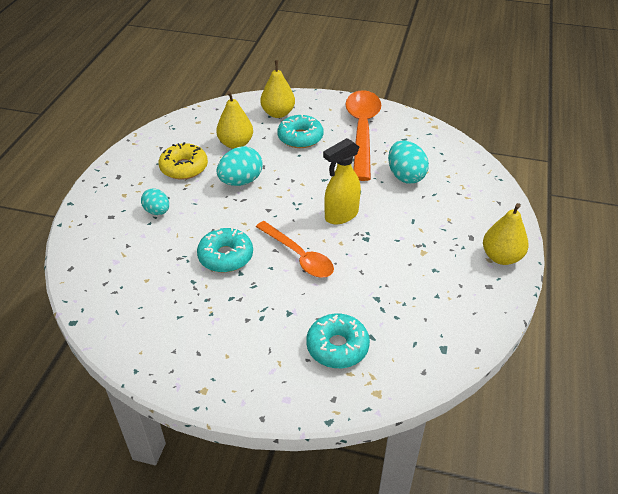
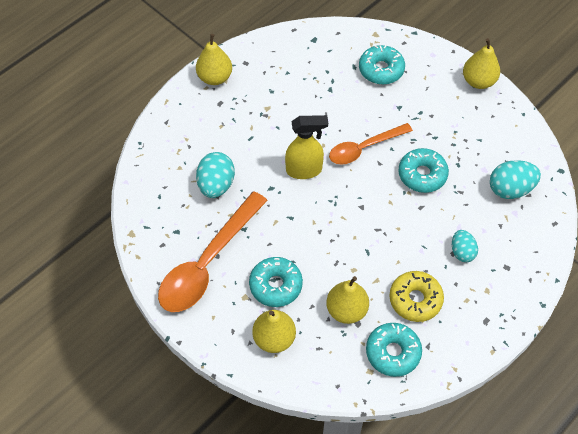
camera: 150 degrees left, 15 degrees up
turquoise egg [217,146,263,186] -> turquoise egg moved to [490,160,541,199]
orange spoon [256,221,334,278] -> orange spoon turned 105 degrees counterclockwise [329,123,413,165]
none -> turquoise donut [366,323,422,377]
none -> yellow pear [463,38,500,89]

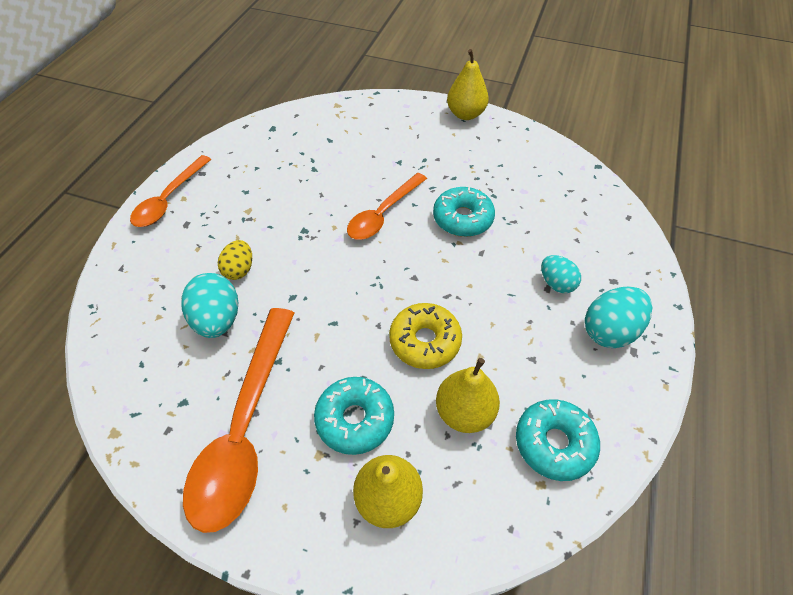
camera: 25 degrees left, 5 degrees down
yellow pear [196,34,232,85] -> orange spoon [130,155,211,227]
yellow spray bottle [285,115,328,179] -> none
turquoise donut [359,45,405,84] -> none
yellow donut [389,271,444,322] -> yellow donut moved to [389,303,462,369]
turquoise egg [490,160,541,199] -> turquoise egg moved to [585,286,652,348]
none -> yellow egg [218,240,252,280]

